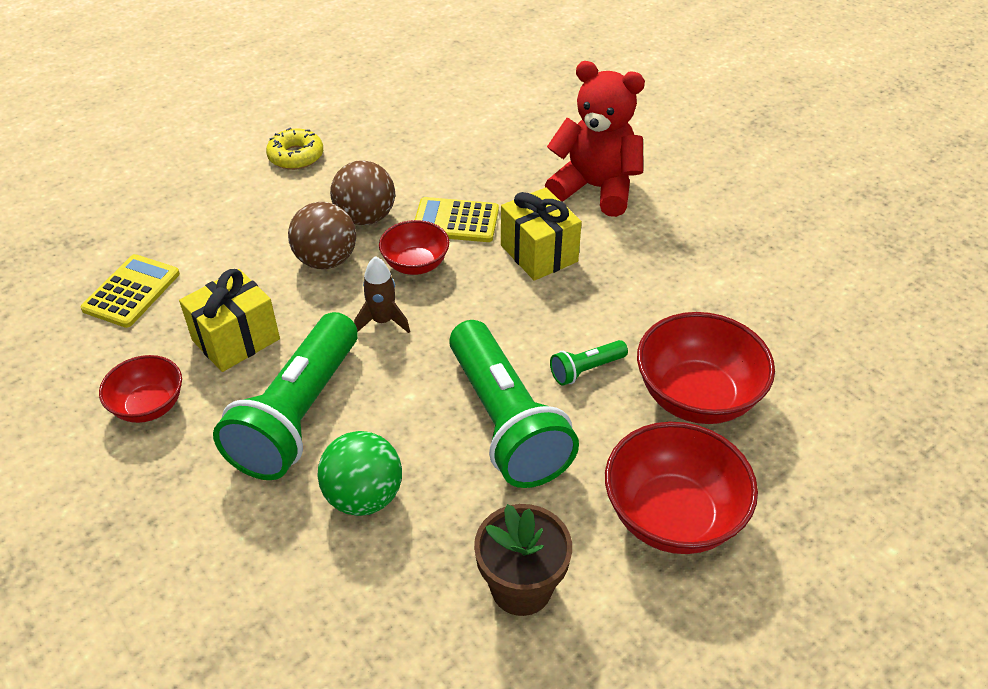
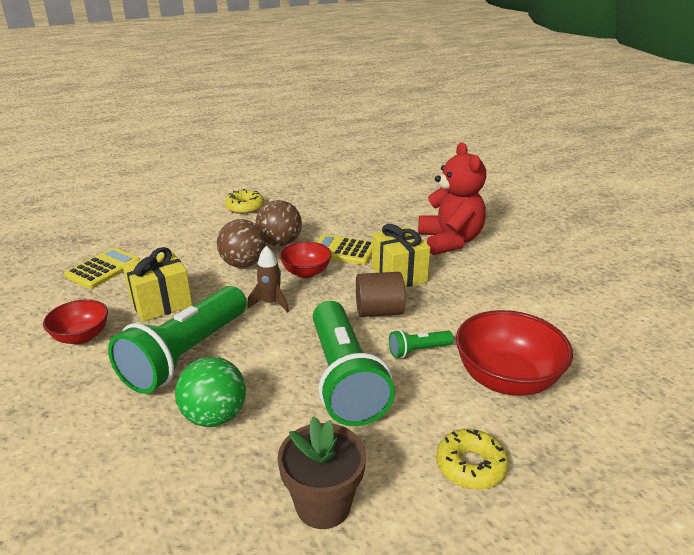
camera: 10 degrees right, 15 degrees down
red teddy bear [545,61,645,217] -> red teddy bear turned 45 degrees clockwise [418,142,486,255]
red bowl [605,422,758,554] -> yellow donut [436,429,509,489]
none -> brown cylinder [356,272,405,317]

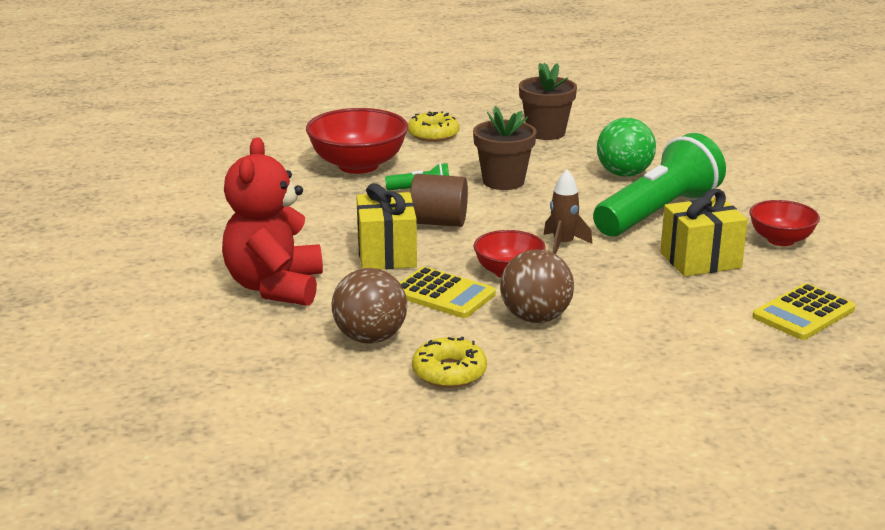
camera: 165 degrees left, 5 degrees down
brown ball [217,219,266,268] -> brown ball moved to [332,268,407,344]
yellow donut [225,189,264,214] -> yellow donut moved to [412,337,487,388]
green flashlight [313,301,395,426] -> brown flower pot [473,106,537,190]

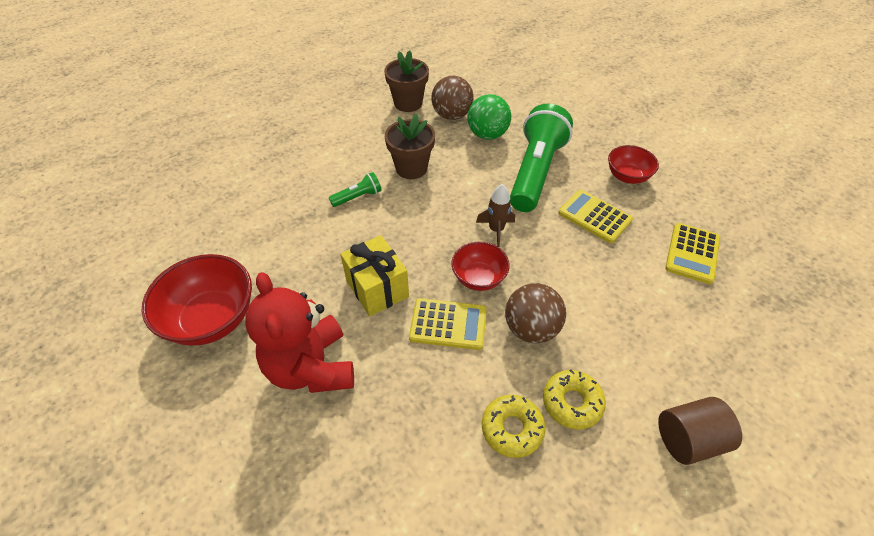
camera: 25 degrees left, 25 degrees up
red bowl [306,108,408,174] -> red bowl moved to [142,254,252,346]
brown ball [332,268,407,344] -> brown ball moved to [431,76,474,120]
yellow donut [408,111,460,142] -> yellow donut moved to [543,369,606,430]
brown cylinder [410,174,468,227] -> brown cylinder moved to [658,397,742,465]
yellow gift [660,189,748,276] -> yellow calculator [558,190,633,243]

